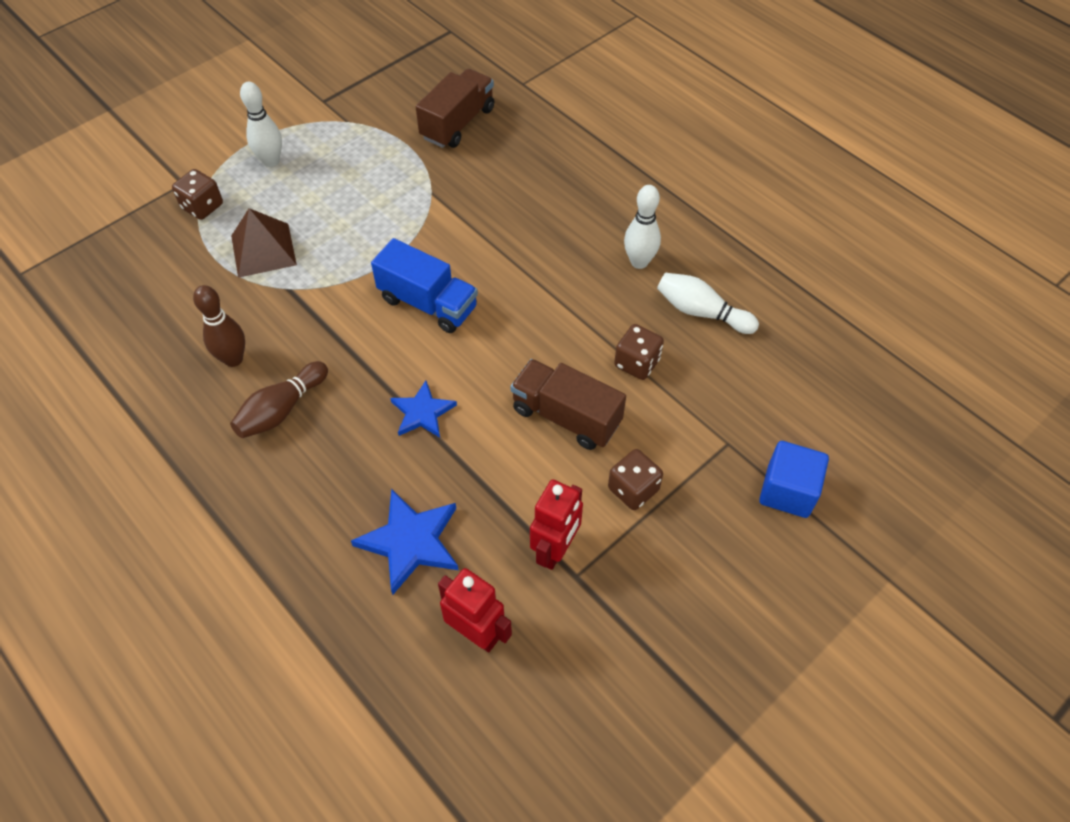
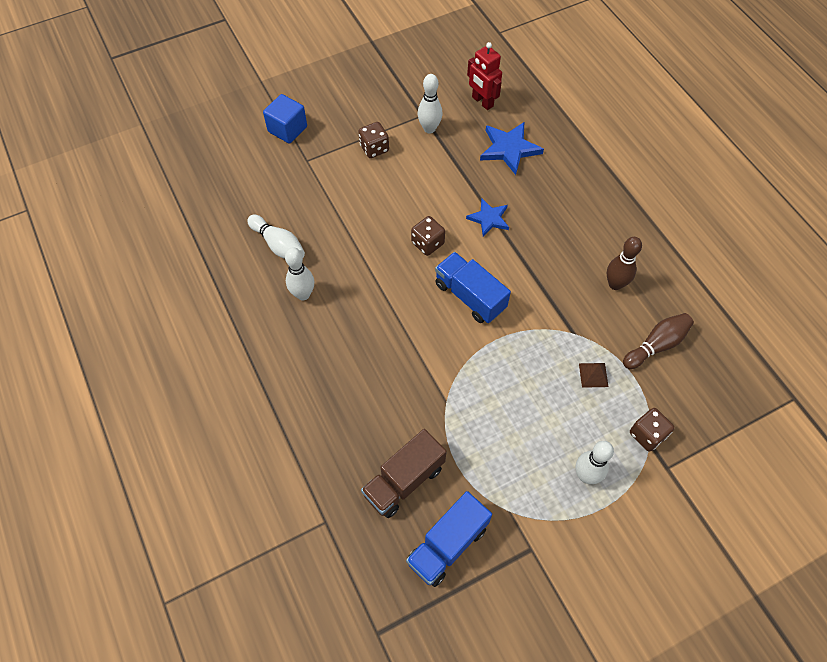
camera: 165 degrees left, 5 degrees up
brown bowling pin [230,361,328,438] -> brown bowling pin moved to [623,313,694,369]
brown pyramid [231,208,297,278] -> brown pyramid [579,363,609,388], size x0.55
brown truck [510,359,626,450] -> none
red robot [530,480,583,570] -> white bowling pin [418,74,443,133]
brown dice [614,324,664,380] -> brown dice moved to [411,216,445,256]
none -> blue truck [406,491,492,587]

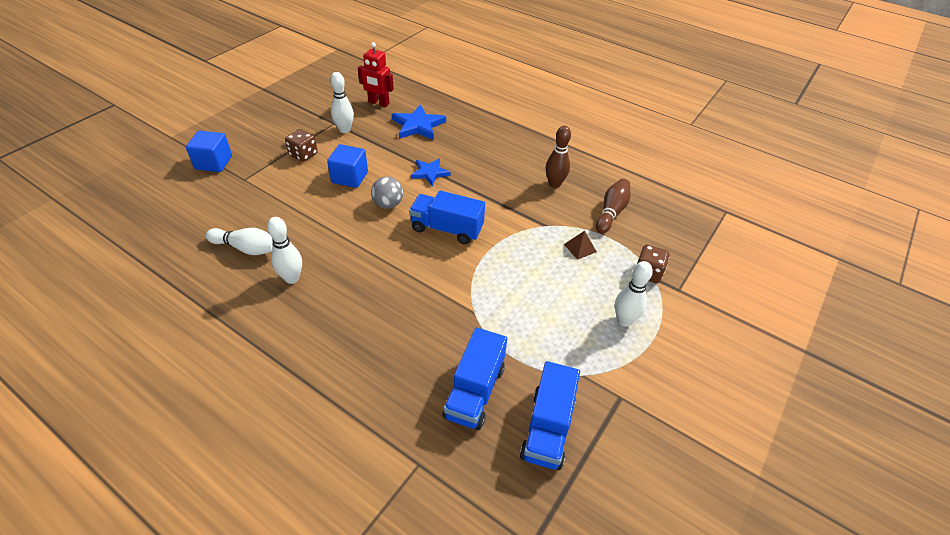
camera: 30 degrees left, 15 degrees down
brown truck [361,429,447,518] -> blue truck [443,327,507,430]
brown dice [411,216,445,256] -> grey ball [371,177,403,209]
none -> blue cube [327,144,368,188]

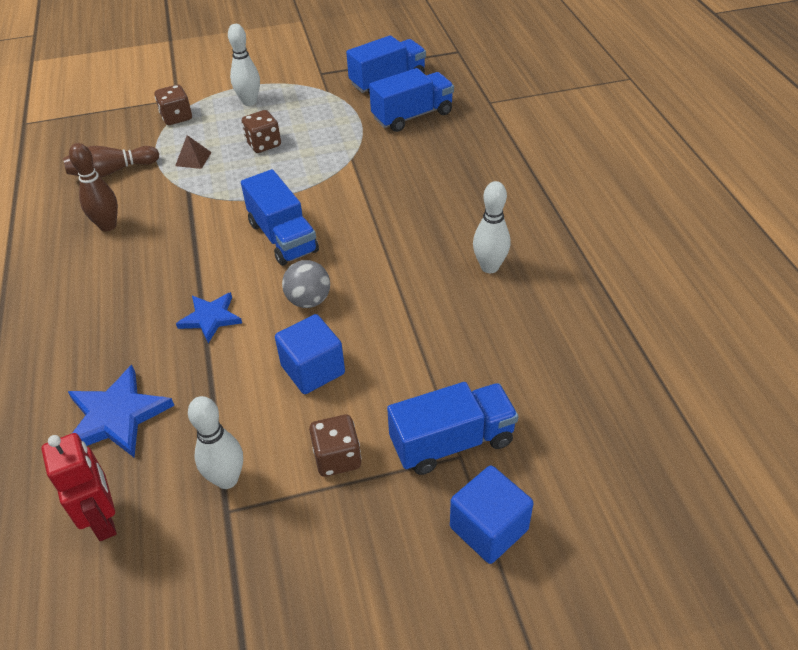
camera: 135 degrees left, 0 degrees up
white bowling pin [206,228,273,255] -> none
none -> brown dice [242,110,281,153]
none -> blue truck [387,382,518,475]

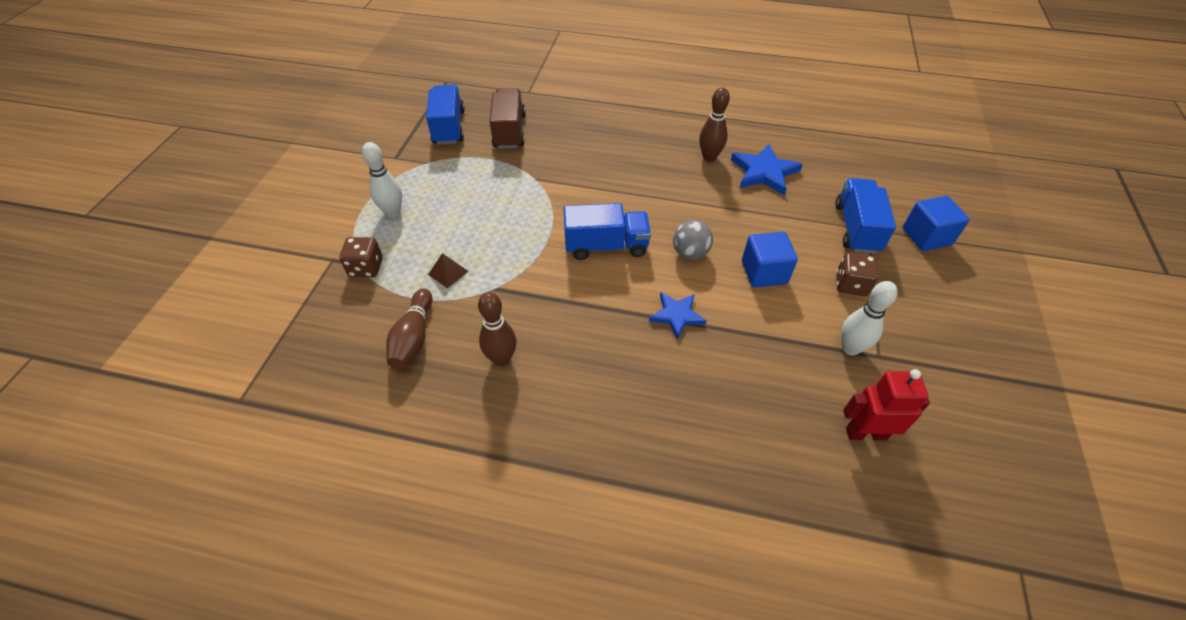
camera: 65 degrees left, 5 degrees up
blue star [68,365,174,457] -> blue star moved to [731,144,803,195]
brown dice [242,110,281,153] -> none
blue truck [369,68,454,132] -> brown truck [490,88,526,149]
white bowling pin [473,181,510,273] -> brown bowling pin [699,87,730,162]

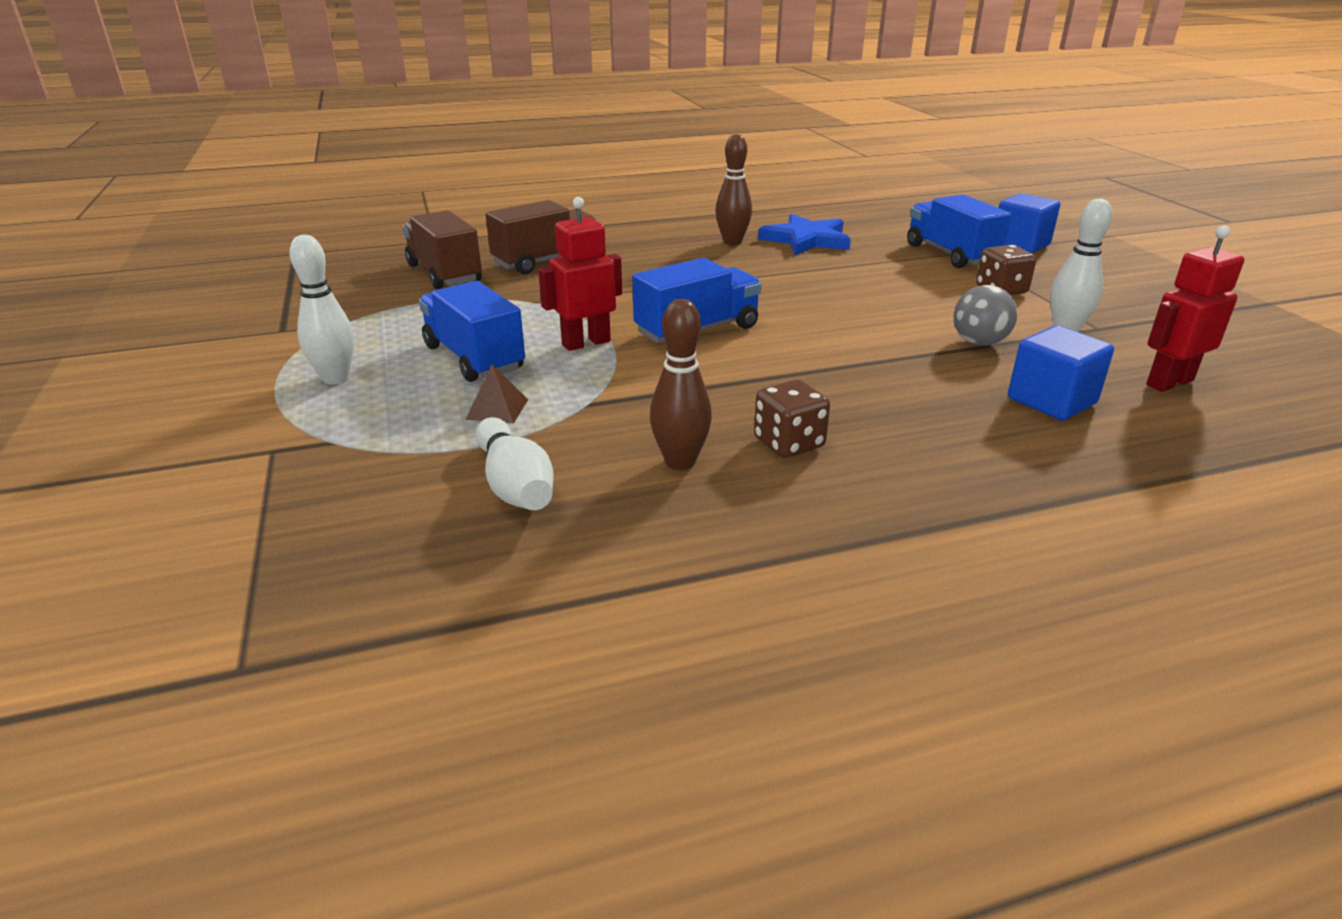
camera: 30 degrees left, 20 degrees down
brown dice [339,237,383,277] -> brown dice moved to [754,380,830,458]
brown bowling pin [386,289,432,369] -> white bowling pin [475,417,554,510]
blue truck [426,84,465,145] -> blue truck moved to [419,281,525,382]
blue star [649,292,707,340] -> none
grey ball [673,220,713,260] -> grey ball moved to [954,285,1017,346]
blue cube [742,232,798,287] -> blue cube moved to [1008,326,1114,420]
none -> brown truck [485,200,598,274]
none -> red robot [538,197,622,351]

